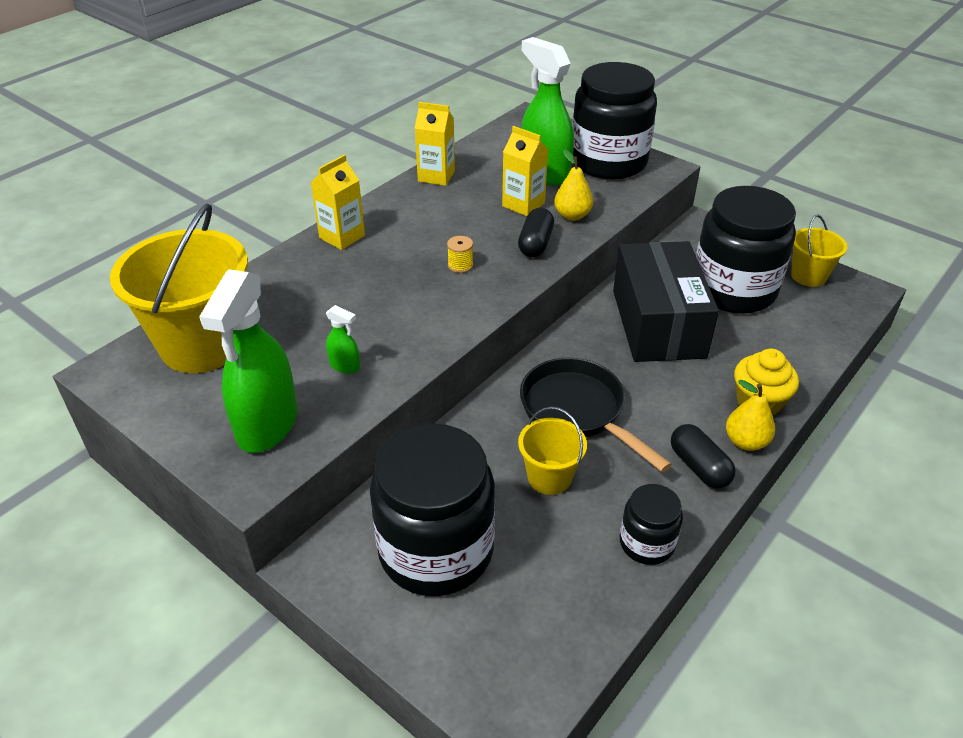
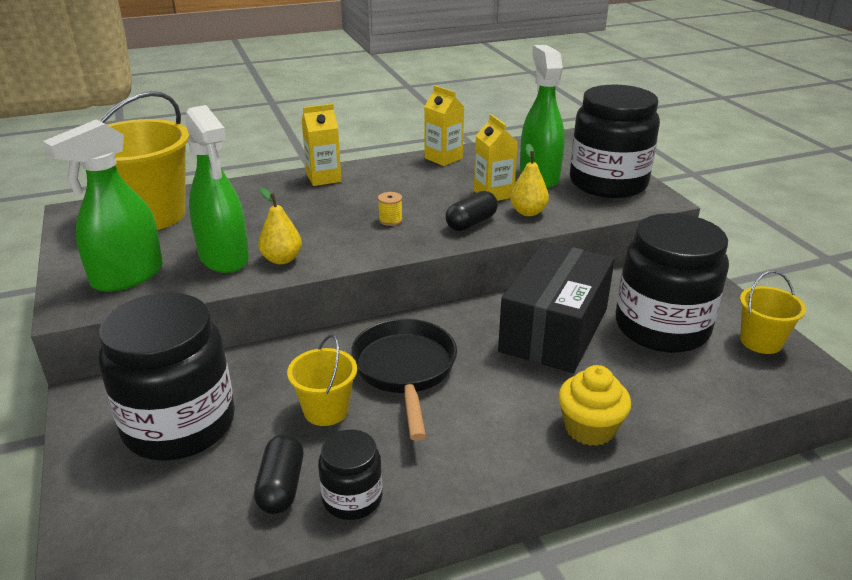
camera: 30 degrees right, 10 degrees down
green spray bottle [326,305,360,374] -> green spray bottle [185,105,249,273], size x2.32
black capsule [671,424,736,489] -> black capsule moved to [254,434,303,514]
yellow pear [726,380,775,451] -> yellow pear moved to [258,187,302,264]

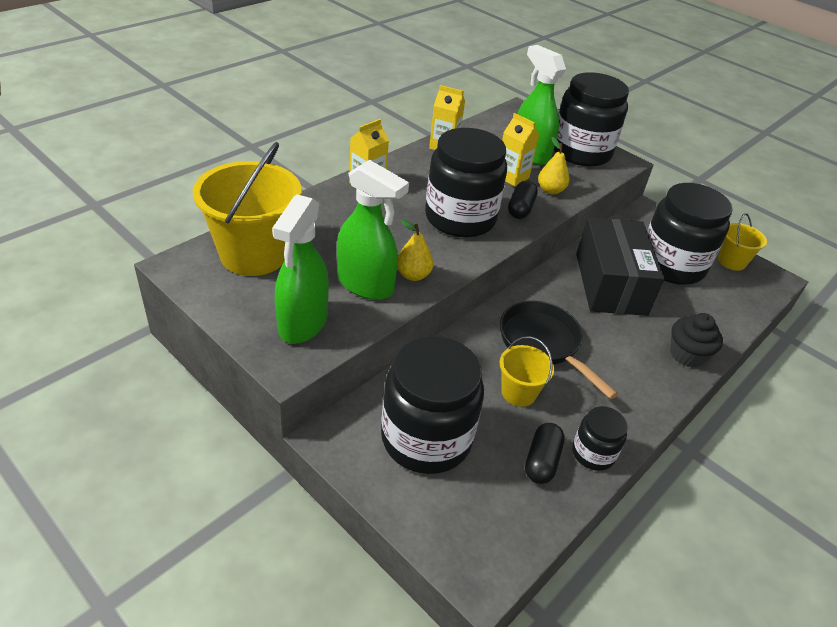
camera: 30 degrees left, 10 degrees up
black capsule [254,434,303,514] -> black capsule turned 45 degrees clockwise [525,423,565,484]
yellow spool [378,192,403,226] -> black jar [425,128,507,237]
yellow cupcake [558,365,631,446] -> black cupcake [670,313,723,368]

